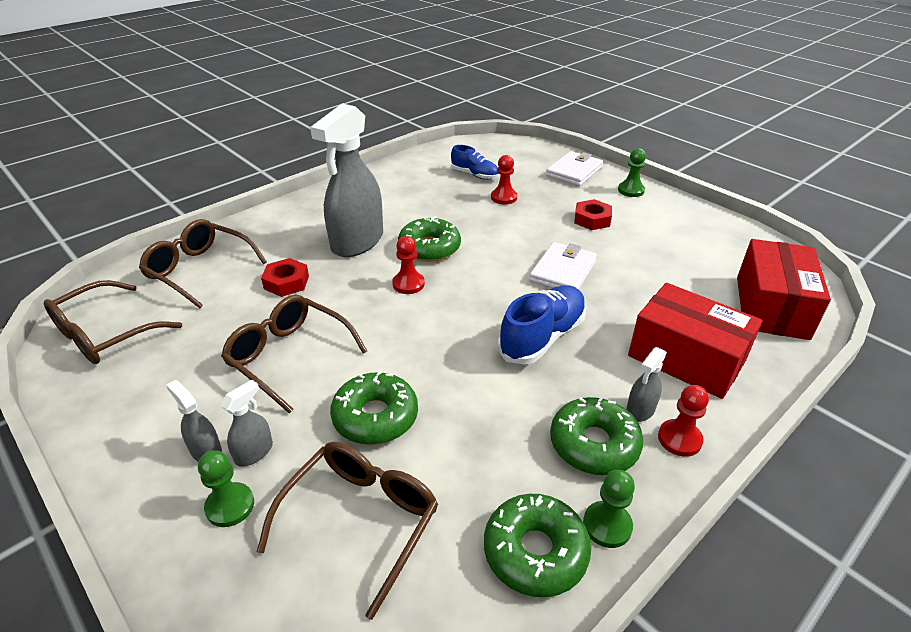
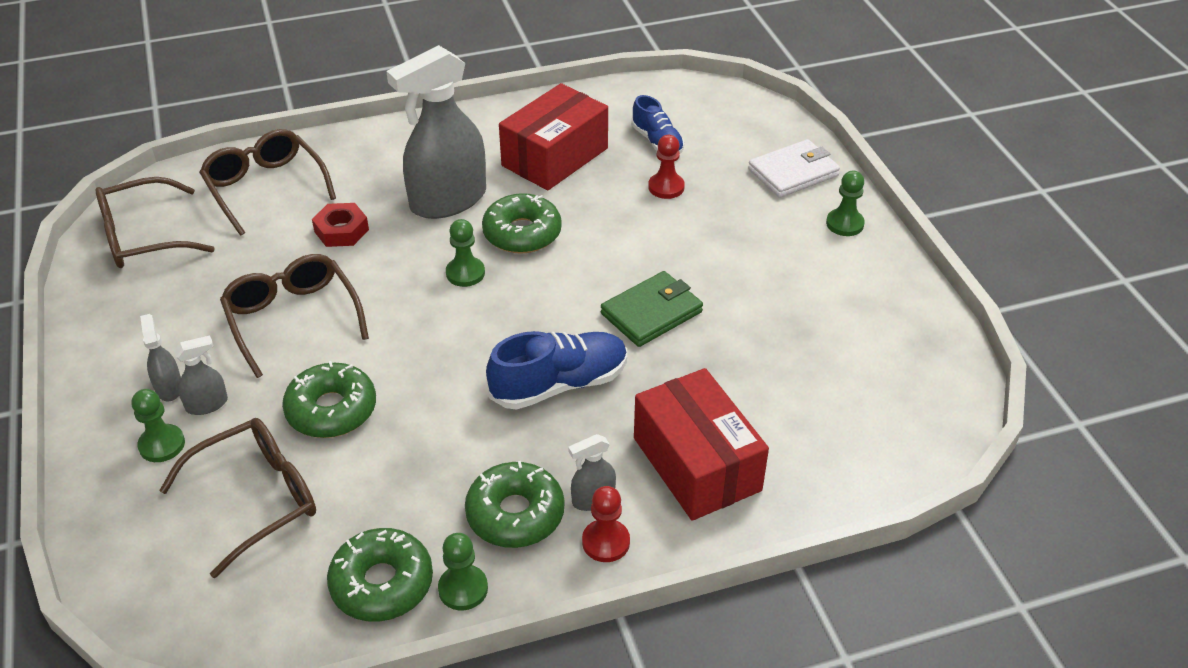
camera: 25 degrees right, 5 degrees up
red pawn [392,236,425,294] -> green pawn [446,219,485,287]
white wallet [529,242,597,290] -> green wallet [601,271,703,347]
red nut [574,199,612,230] -> none
red box [737,239,831,340] -> red box moved to [499,83,608,190]

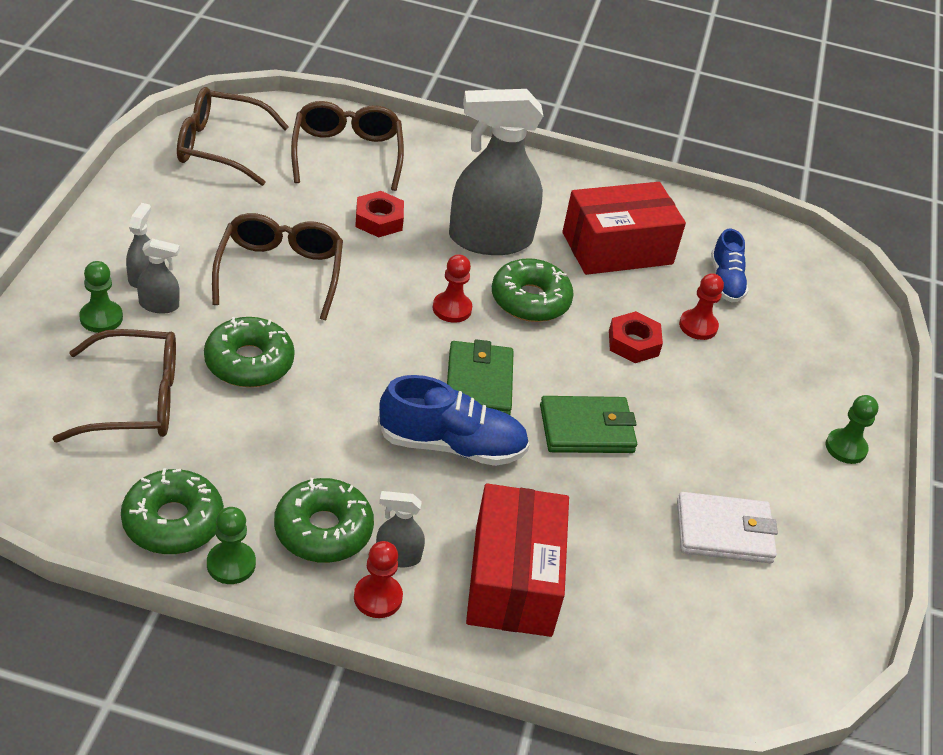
camera: 25 degrees right, 0 degrees up
green pawn [446,219,485,287] -> red pawn [433,254,472,323]
white wallet [748,139,840,198] -> white wallet moved to [677,492,778,563]
none -> green wallet [447,339,514,415]
none -> red nut [609,311,663,363]

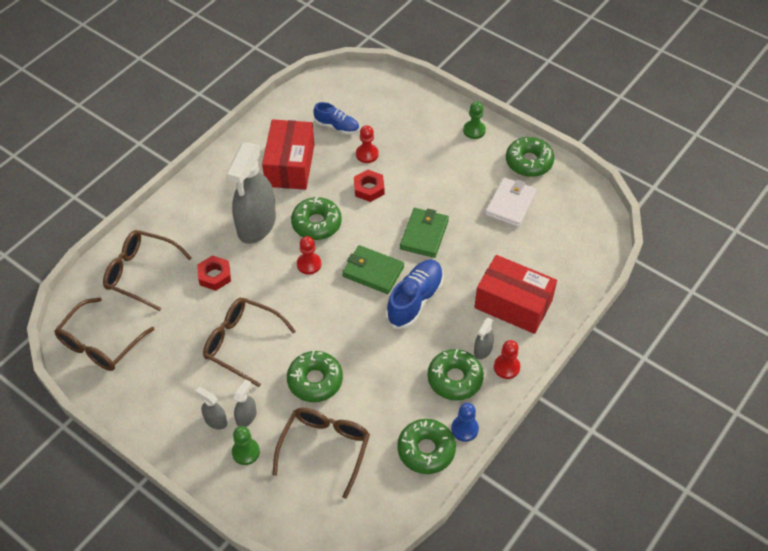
camera: 60 degrees left, 10 degrees up
green pawn [207,507,256,584] -> blue pawn [451,403,479,442]
none -> green donut [506,137,554,177]

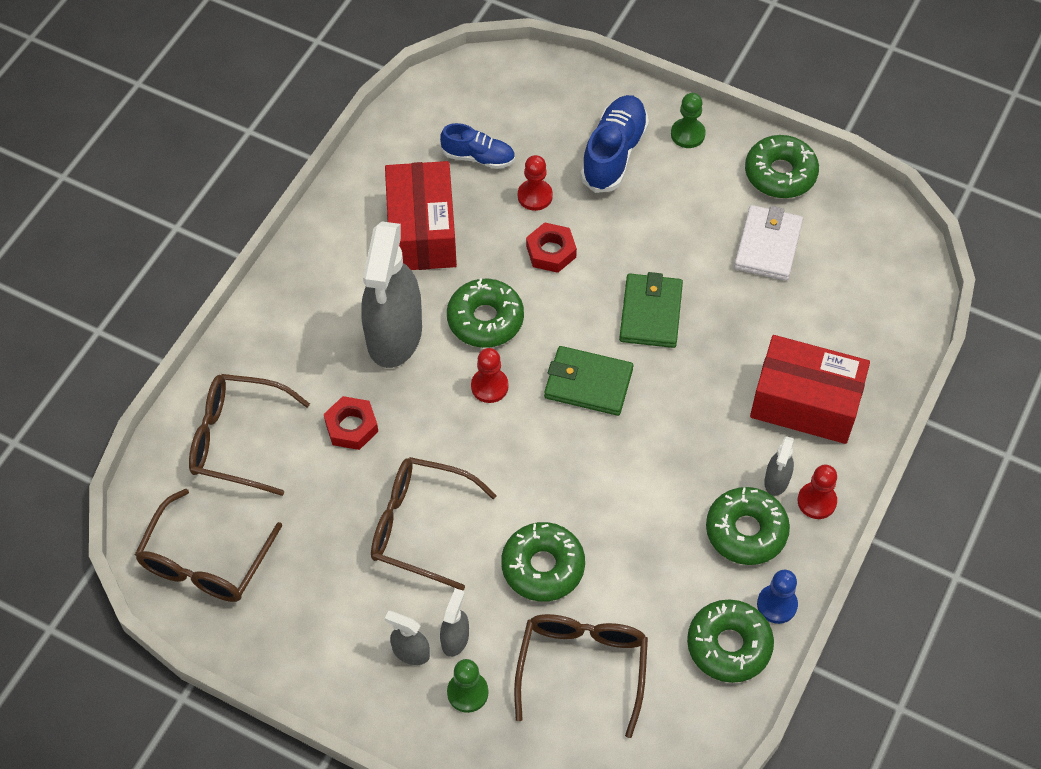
camera: 10 degrees left, 5 degrees up
blue shoe [386,260,444,329] -> blue shoe moved to [580,95,649,193]

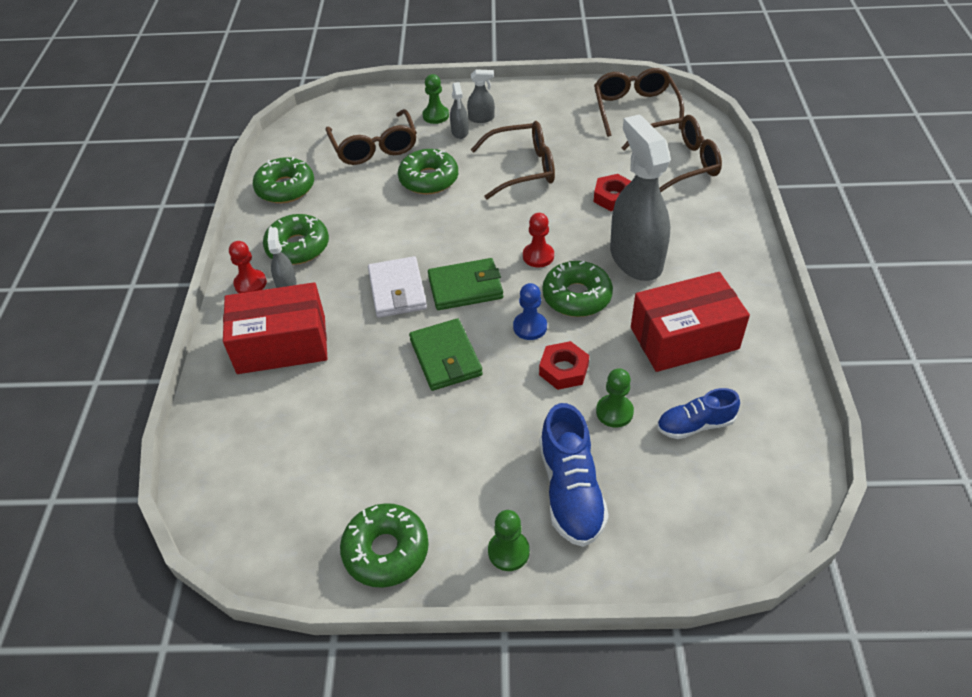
camera: 155 degrees right, 10 degrees down
red box [385,161,457,270] -> red box turned 75 degrees counterclockwise [631,272,750,372]
red pawn [518,155,553,211] -> green pawn [596,368,634,428]
white wallet [734,205,803,281] -> white wallet moved to [368,256,427,318]
blue pawn [757,570,798,624] -> blue pawn moved to [513,283,547,340]

